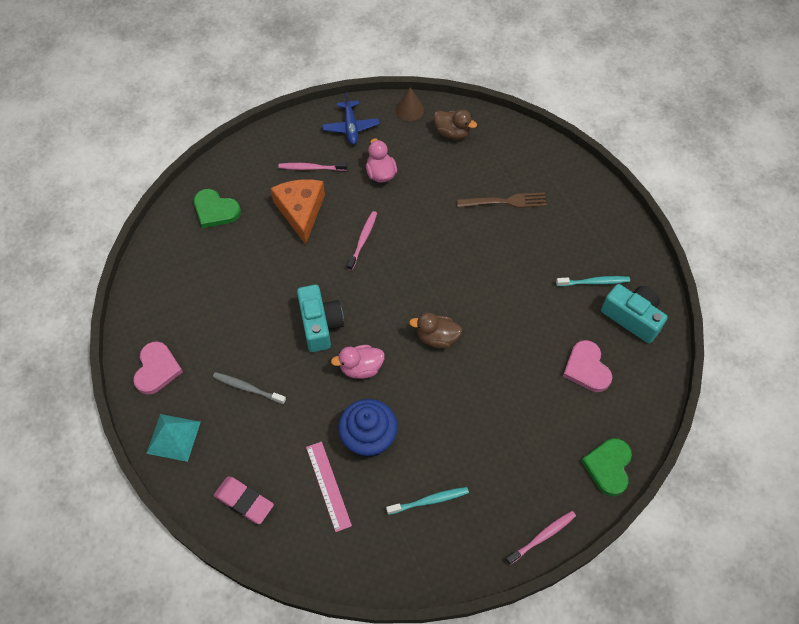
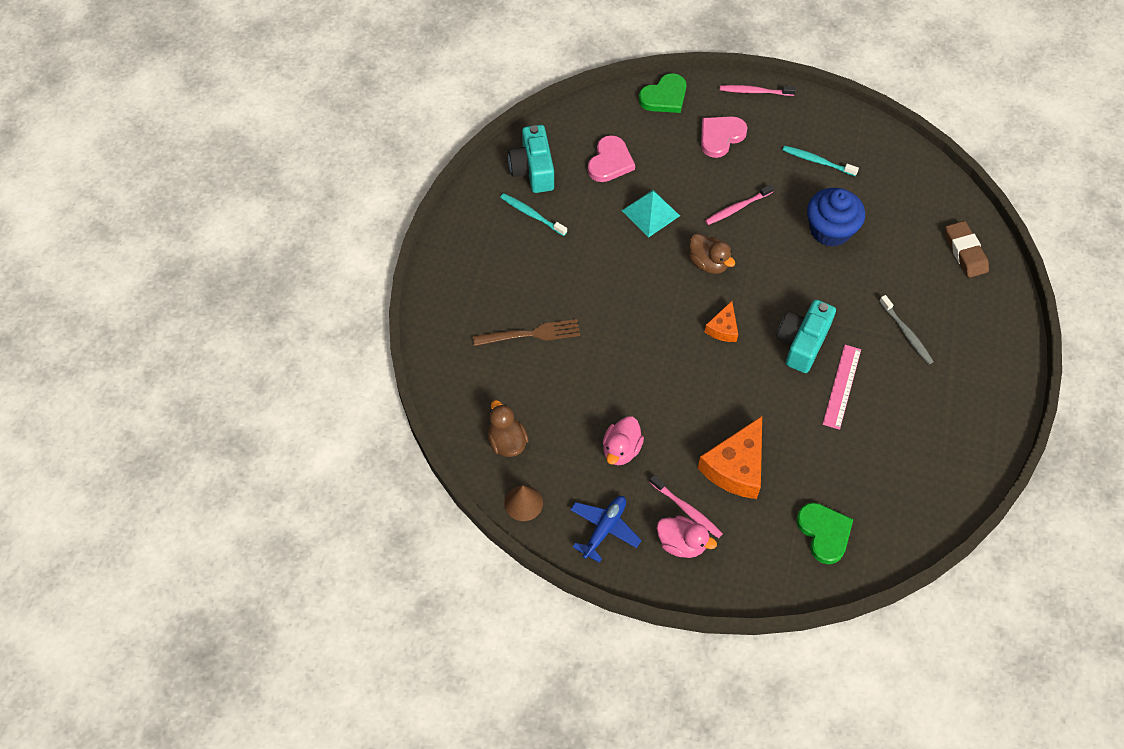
camera: 140 degrees left, 0 degrees up
pink heart [133,341,183,395] -> pink heart moved to [701,116,748,158]
turquoise pyramid [146,414,201,462] -> turquoise pyramid moved to [622,190,680,237]
pink eraser [214,476,274,524] -> brown eraser [945,221,989,278]
pink ruler [306,441,352,532] -> pink ruler moved to [823,345,861,430]
pink duck [331,345,385,379] -> pink duck moved to [657,516,717,558]
pink toothbrush [347,211,377,271] -> pink toothbrush moved to [705,184,774,225]
brown fork [457,192,547,208] -> brown fork turned 135 degrees clockwise [473,319,580,346]
none -> orange cheese [705,301,738,342]

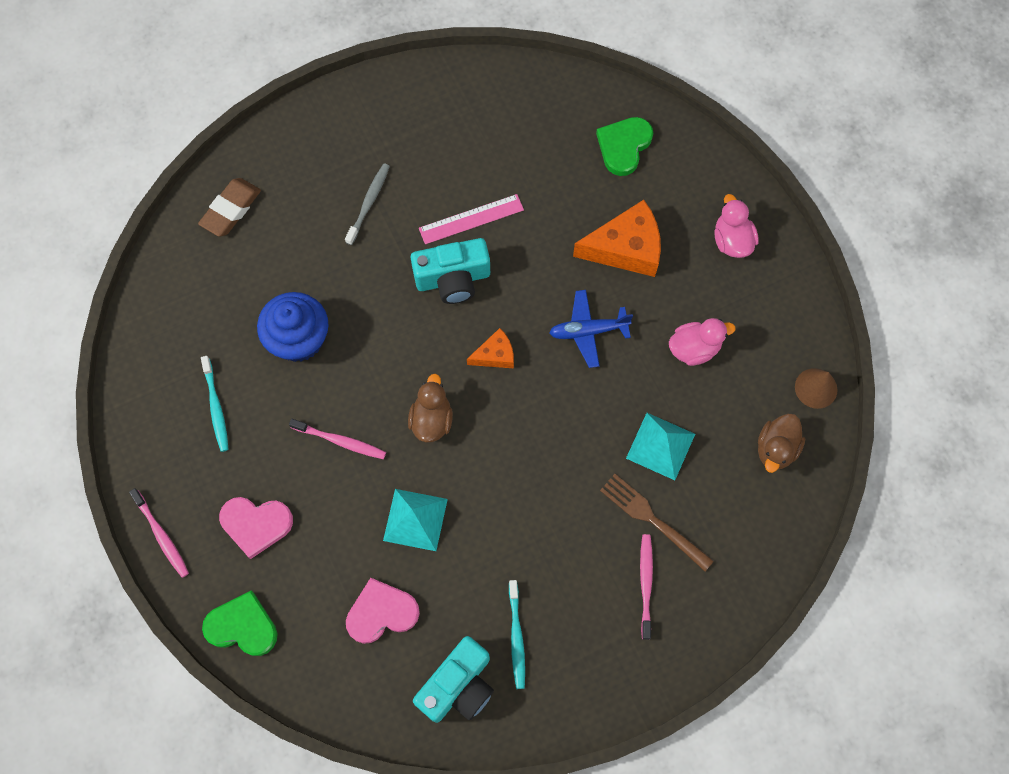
camera: 130 degrees left, 10 degrees up
blue plane [570,496,642,563] -> blue plane moved to [549,290,633,368]
pink toothbrush [649,475,723,538] -> pink toothbrush moved to [640,534,653,640]
none -> turquoise pyramid [626,413,695,480]

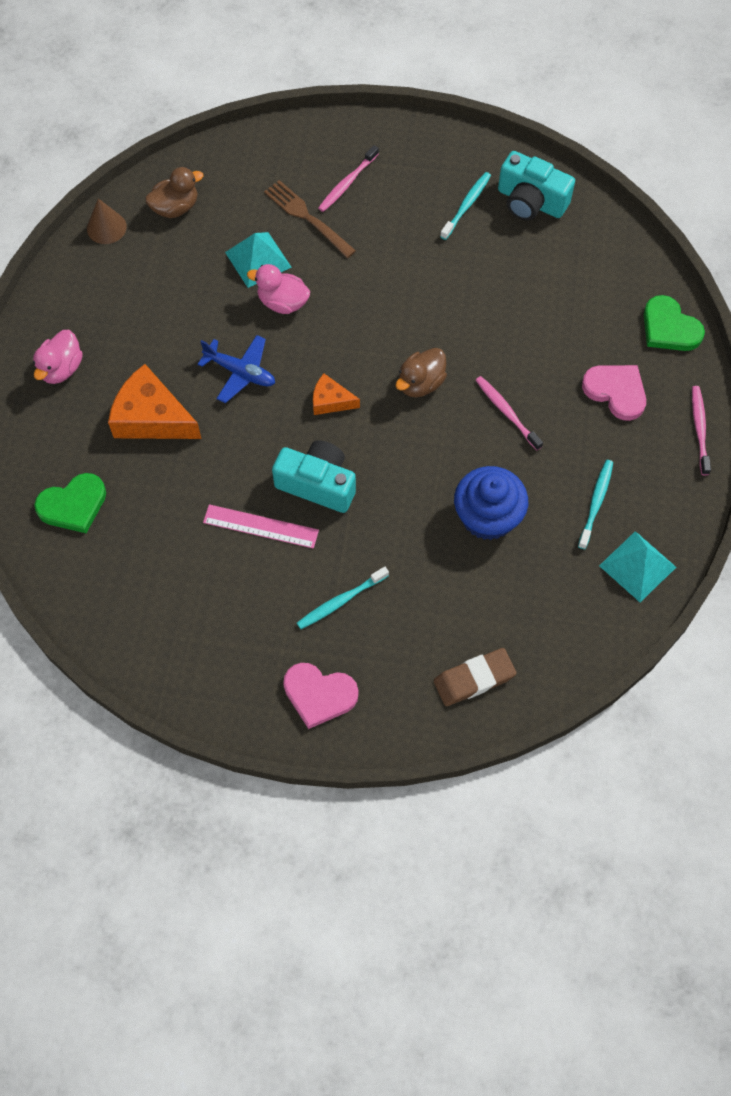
camera: 145 degrees left, 5 degrees down
grey toothbrush [345,164,390,245] -> turquoise toothbrush [297,567,389,629]
pink heart [346,578,420,644] -> pink heart moved to [283,663,359,729]
turquoise pyramid [383,489,448,551] -> turquoise pyramid moved to [599,531,676,602]
turquoise camera [413,636,494,723] -> turquoise camera turned 135 degrees counterclockwise [498,151,575,221]
brown fork [600,474,714,571] -> brown fork turned 150 degrees clockwise [264,180,356,258]
pink duck [669,318,735,366] -> pink duck moved to [247,264,310,314]

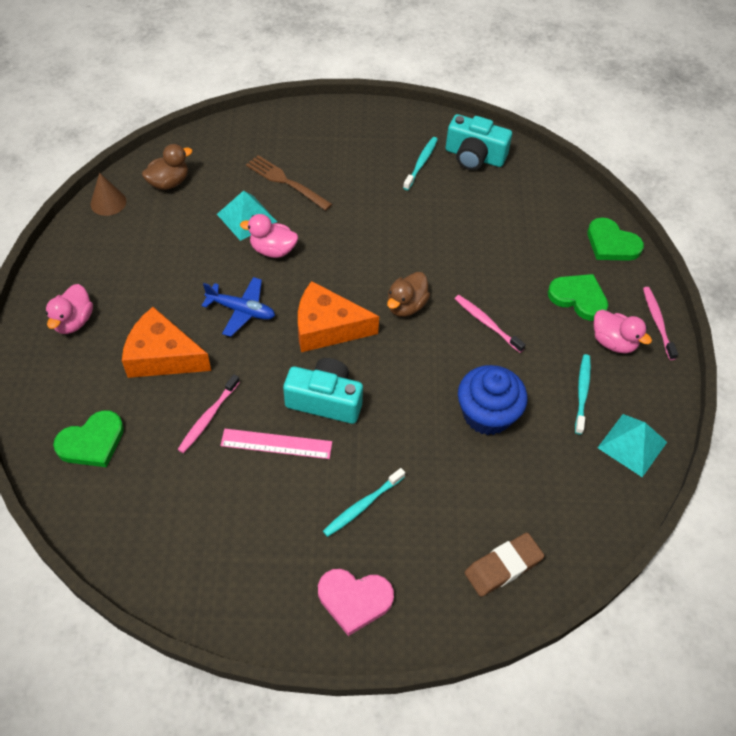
camera: 10 degrees left, 10 degrees down
orange cheese [313,374,360,415] -> orange cheese [298,281,379,352], size x1.86
pink toothbrush [318,145,379,212] -> pink toothbrush moved to [177,374,240,453]
pink heart [582,365,646,421] -> green heart [548,274,608,321]
none -> pink duck [594,309,652,353]

